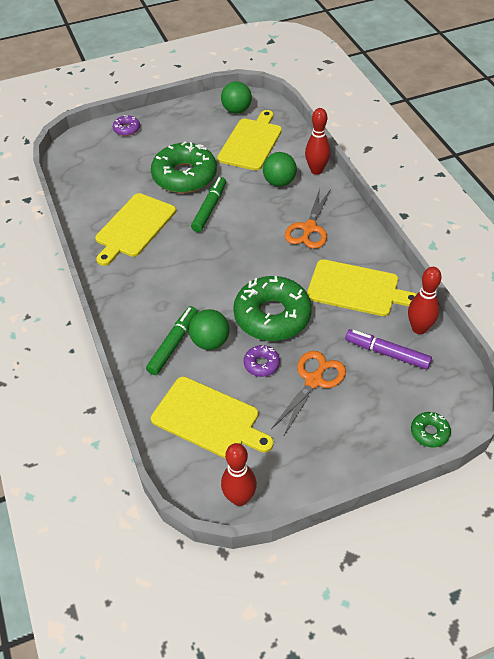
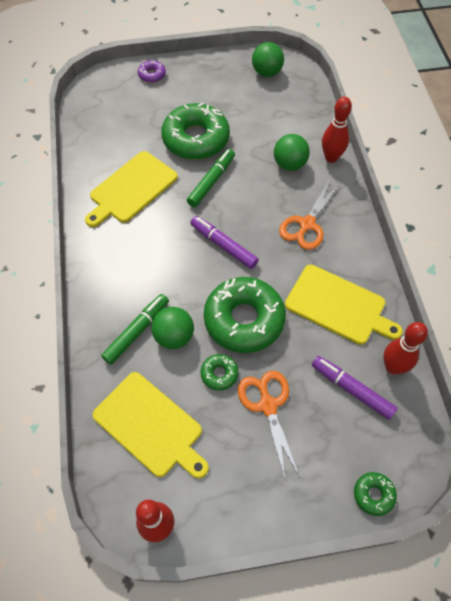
camera: 10 degrees right, 10 degrees up
yellow cutting board [217,110,282,171] -> none
purple donut [244,345,280,377] -> green donut [201,354,238,391]
orange scissors [271,351,346,435] -> orange scissors turned 60 degrees counterclockwise [238,371,299,479]
none -> purple marker [190,216,259,269]

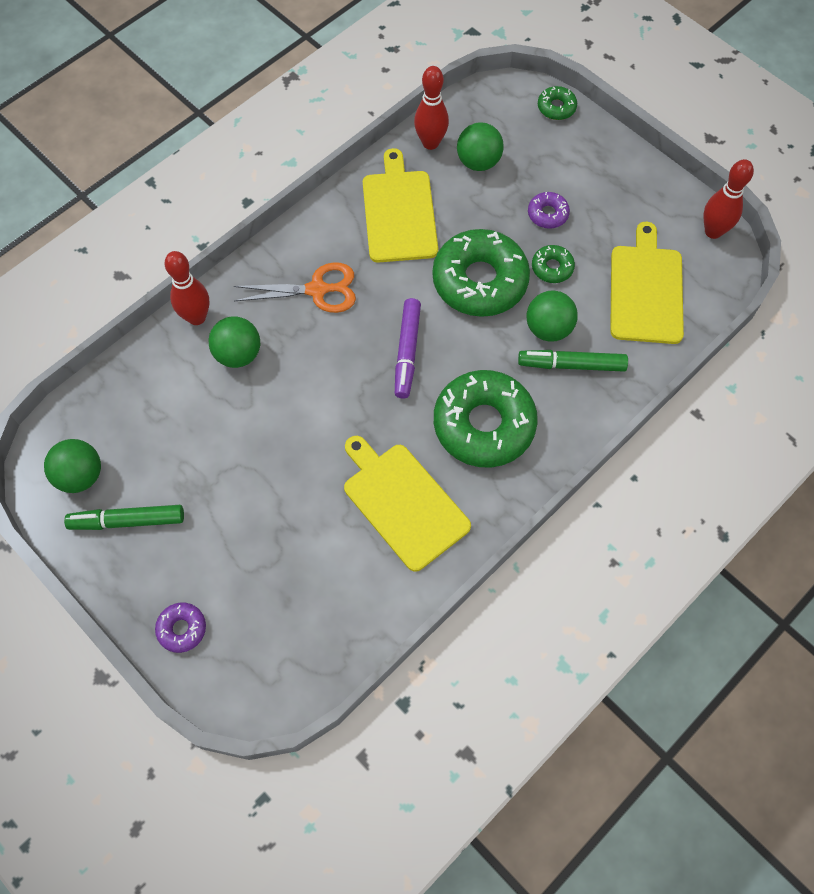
camera: 125 degrees left, 5 degrees up
yellow cutting board [85,151,178,227] -> yellow cutting board turned 135 degrees counterclockwise [344,436,471,572]
green donut [161,103,230,160] -> green donut moved to [434,370,538,467]
green marker [187,149,235,207] -> green marker moved to [64,505,184,530]
orange scissors [238,371,299,479] -> purple donut [528,192,570,229]
purple marker [312,356,397,420] -> green ball [457,122,504,171]

